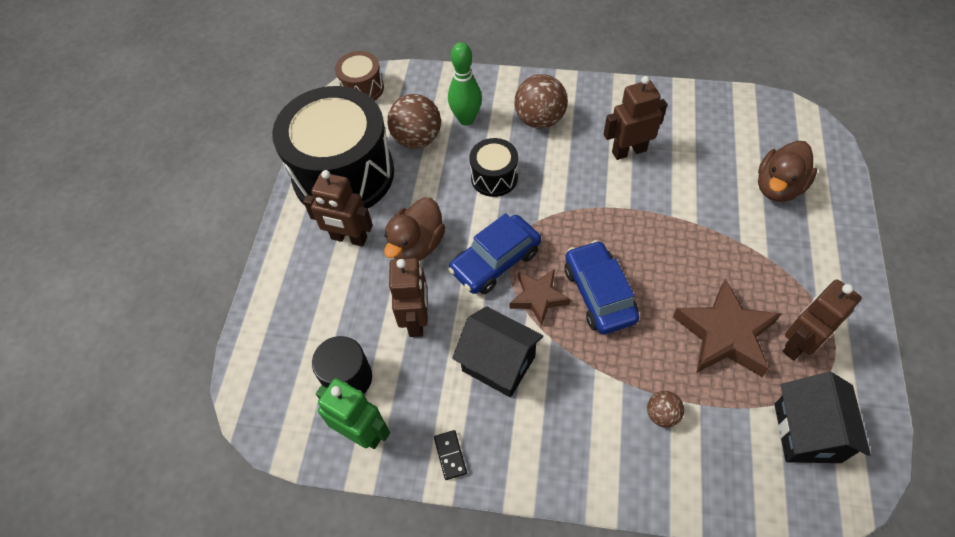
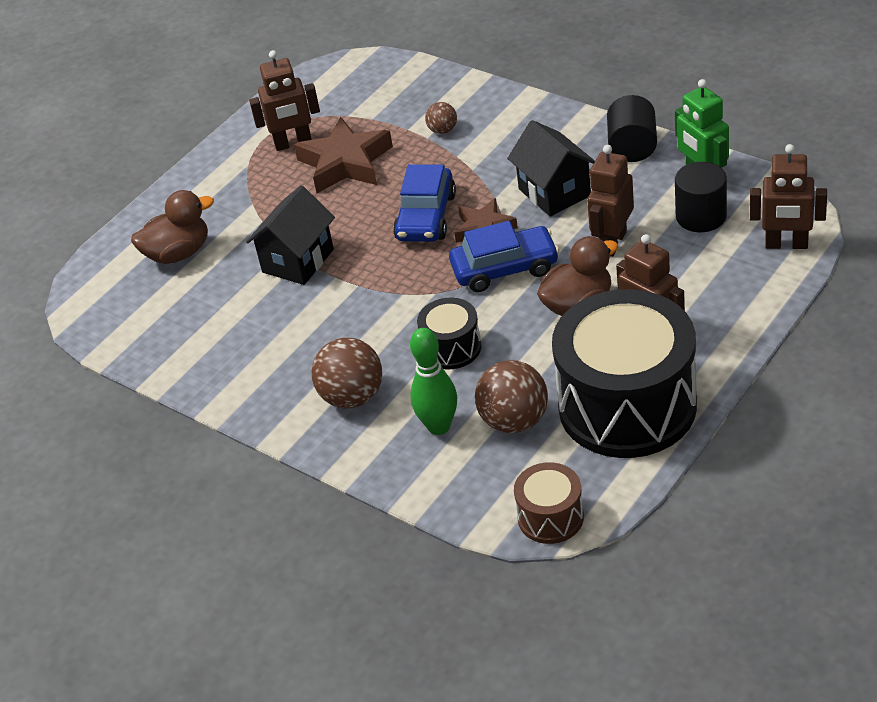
camera: 150 degrees left, 15 degrees down
black domino [434,430,467,480] -> black cylinder [607,95,657,162]
brown robot [604,76,667,160] -> brown robot moved to [750,144,827,249]
black house [774,372,871,463] -> black house moved to [246,185,335,285]

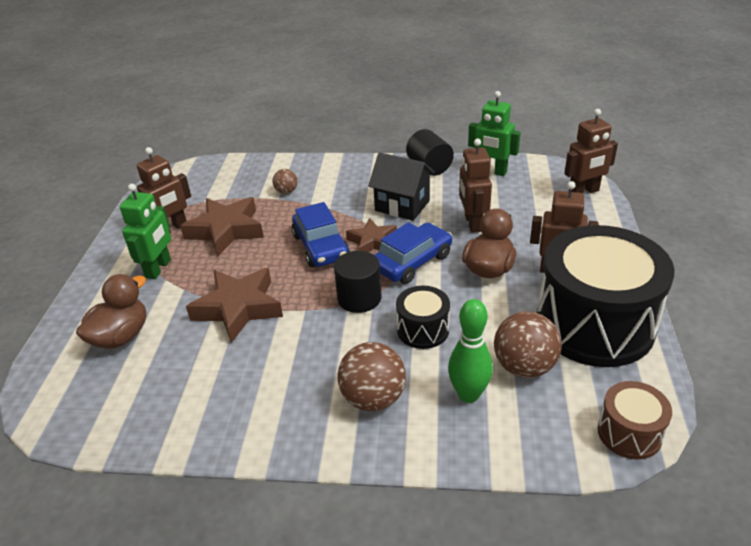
camera: 35 degrees left, 5 degrees down
black house [246,185,335,285] -> brown star [186,268,283,343]
black cylinder [675,162,727,232] -> black cylinder moved to [334,251,381,313]
none -> green robot [120,184,171,279]

